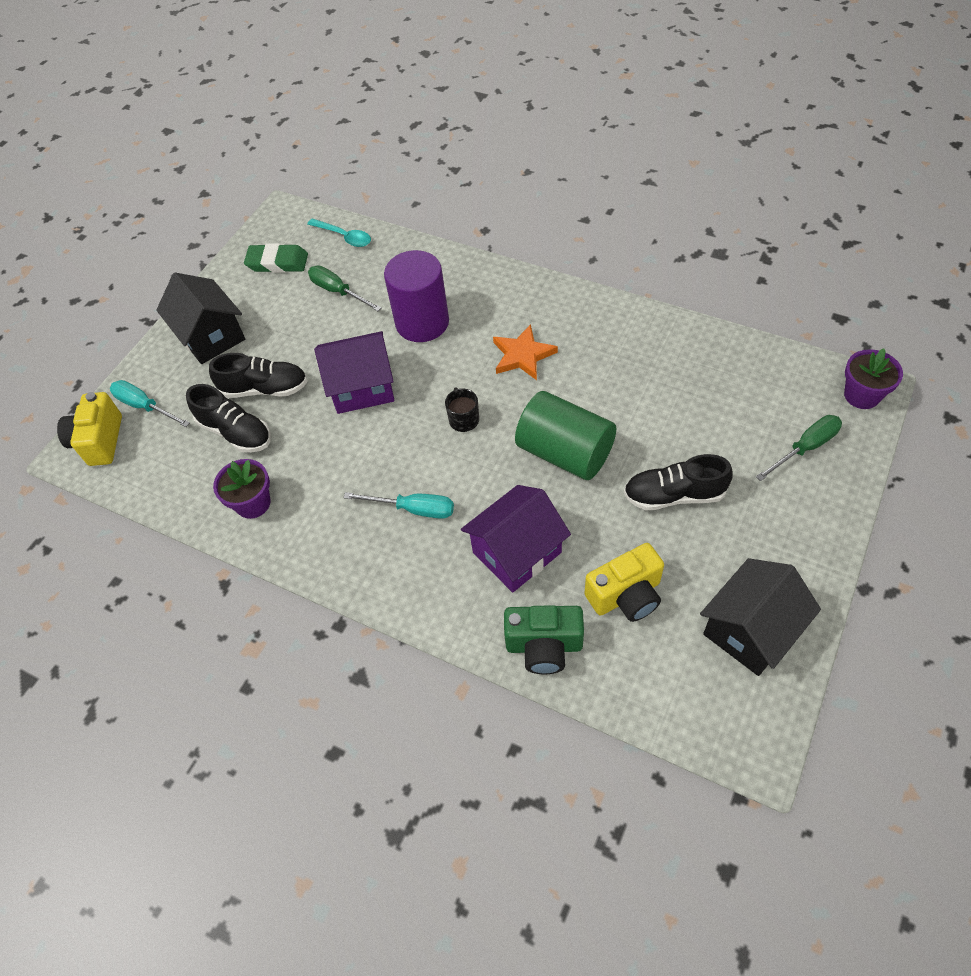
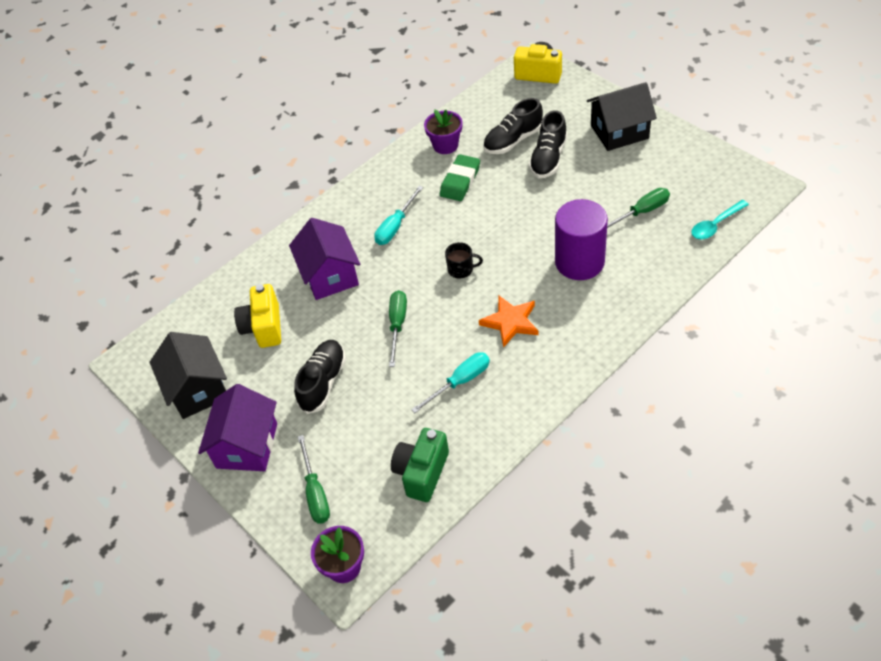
camera: 110 degrees right, 5 degrees down
turquoise screwdriver [110,380,190,427] -> turquoise screwdriver moved to [411,352,490,413]
green eraser [244,243,308,273] -> green eraser moved to [440,154,480,201]
purple house [314,331,394,414] -> purple house moved to [198,384,277,471]
green camera [504,605,584,674] -> green camera moved to [391,428,449,502]
green cylinder [515,391,617,480] -> green screwdriver [389,290,407,367]

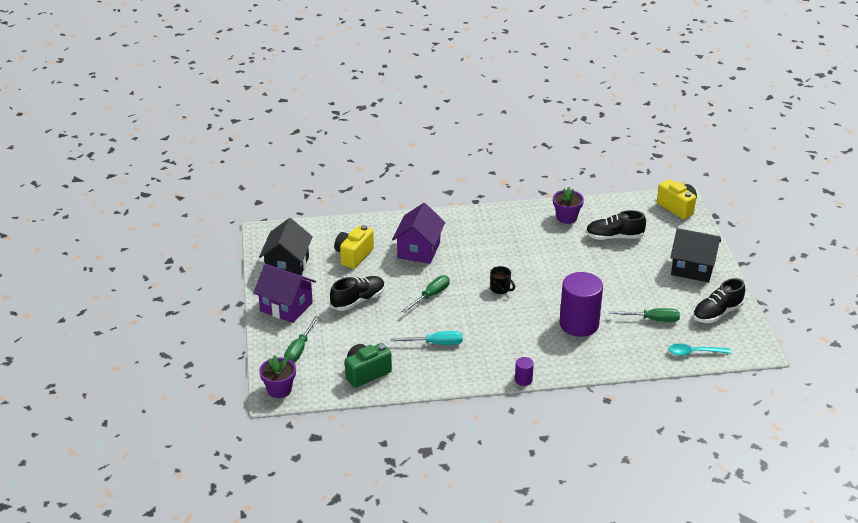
camera: 30 degrees right, 15 degrees down
purple house [198,384,277,471] -> purple house turned 75 degrees clockwise [253,264,316,323]
turquoise screwdriver [374,186,423,245] -> none
green eraser [440,154,480,201] -> none
orange star [479,295,539,348] -> none
black shoe [529,110,567,178] -> black shoe moved to [693,278,745,323]
none -> purple cylinder [515,357,534,386]

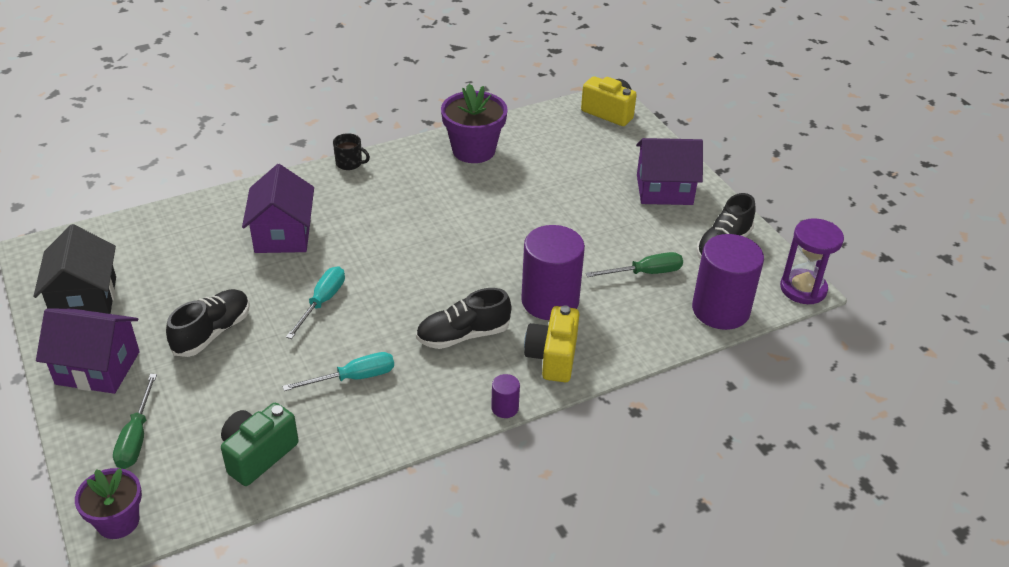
camera: 20 degrees left, 5 degrees up
yellow camera [334,225,374,269] -> yellow camera moved to [524,305,579,382]
green screwdriver [401,275,450,313] -> turquoise screwdriver [286,266,345,339]
black mug [490,266,515,294] -> black mug moved to [333,133,370,170]
purple flower pot [553,187,584,224] -> purple flower pot [441,84,508,163], size x1.52
black shoe [586,210,646,240] -> black shoe moved to [416,288,511,349]
turquoise spoon [668,343,731,356] -> purple cylinder [692,234,764,330]
black house [670,228,721,282] -> purple house [636,138,703,205]
none -> purple hourglass [780,218,844,304]

